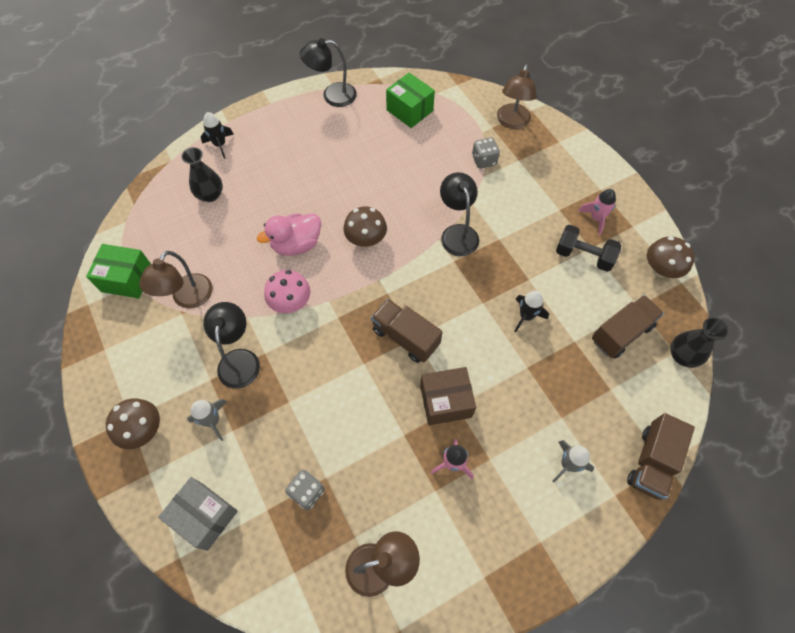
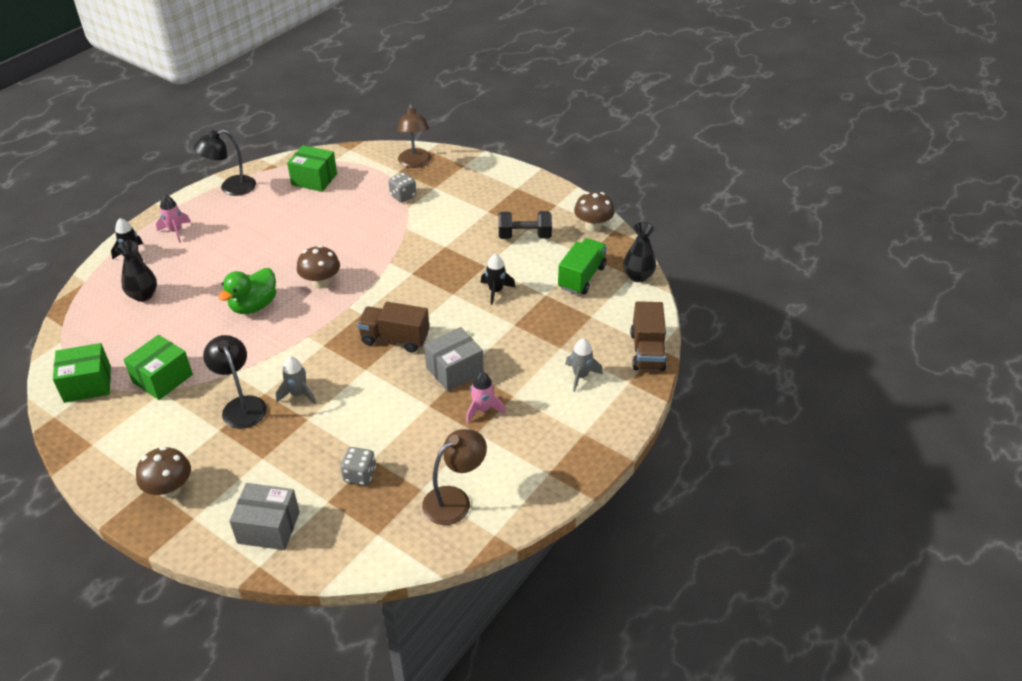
camera: 25 degrees left, 20 degrees down
brown lamp [139,251,213,308] -> green box [123,335,193,400]
grey rocket [187,398,227,441] -> grey rocket moved to [276,356,316,404]
pink duck [257,213,321,256] -> green duck [218,268,276,314]
pink mushroom [264,270,310,313] -> none
brown box [420,367,476,425] -> grey box [424,327,484,391]
black lamp [440,172,479,256] -> none
pink rocket [578,189,616,235] -> pink rocket moved to [156,195,191,243]
brown truck [592,295,664,358] -> green truck [558,238,607,294]

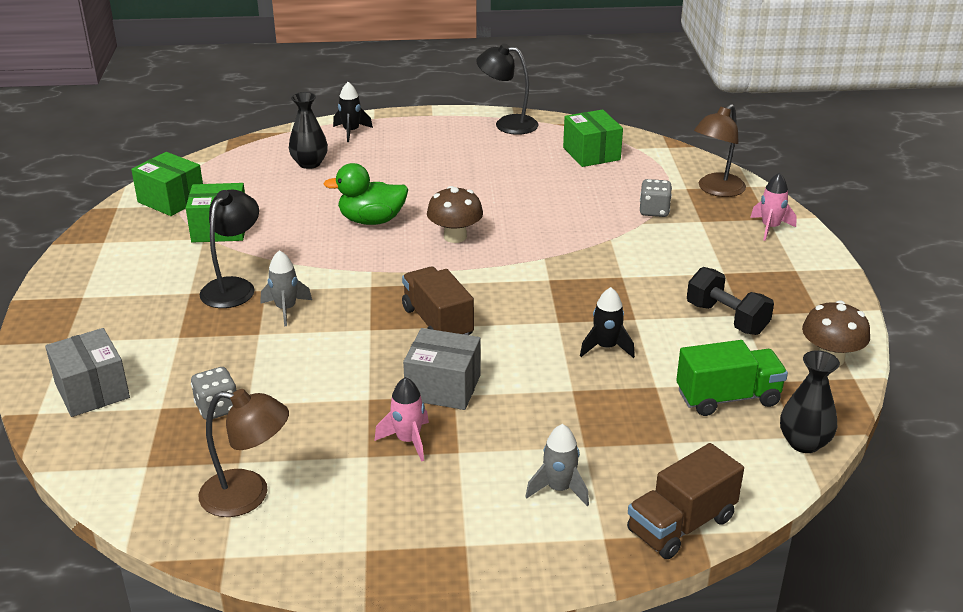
camera: 50 degrees right, 10 degrees down
brown mushroom [136,446,191,498] -> none
pink rocket [156,195,191,243] -> pink rocket moved to [750,173,797,241]

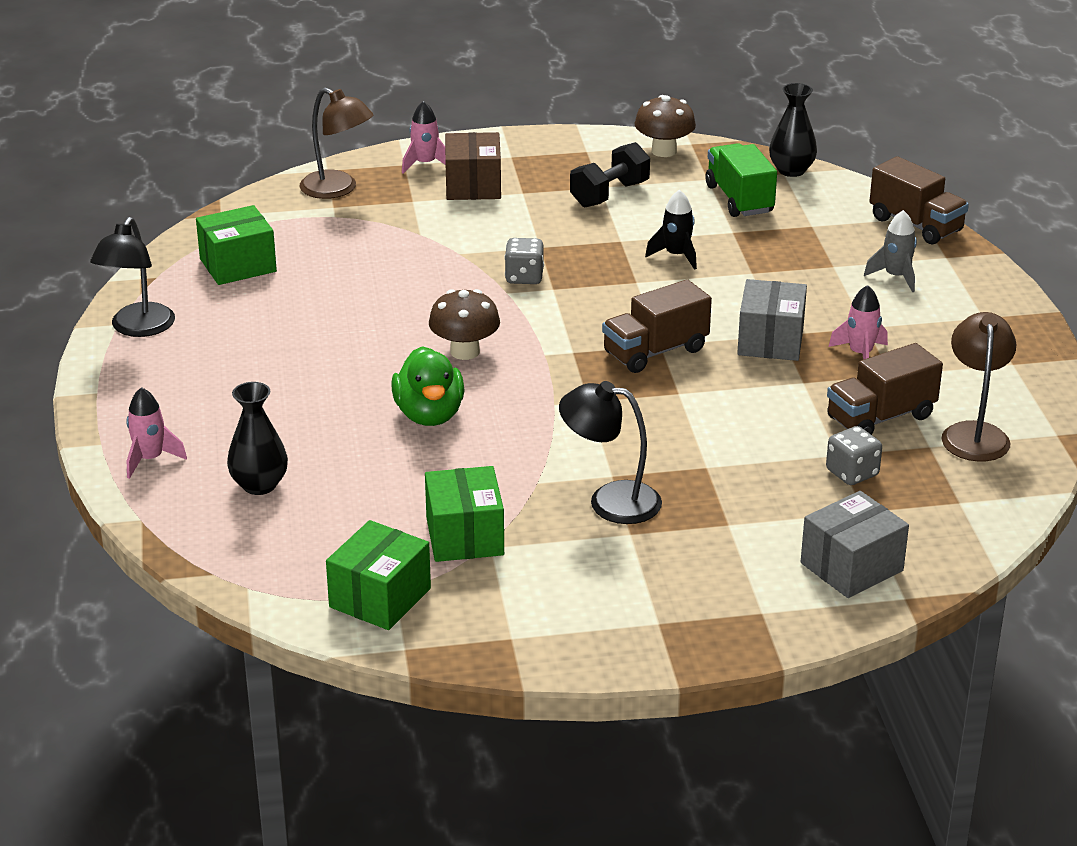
camera: 95 degrees left, 0 degrees up
grey rocket [261,250,312,326] -> none
black rocket [333,82,373,142] -> pink rocket [127,387,187,479]
grey dice [640,179,672,217] -> grey dice moved to [505,238,544,284]
none -> brown box [445,132,501,200]
none -> brown truck [827,343,943,435]

